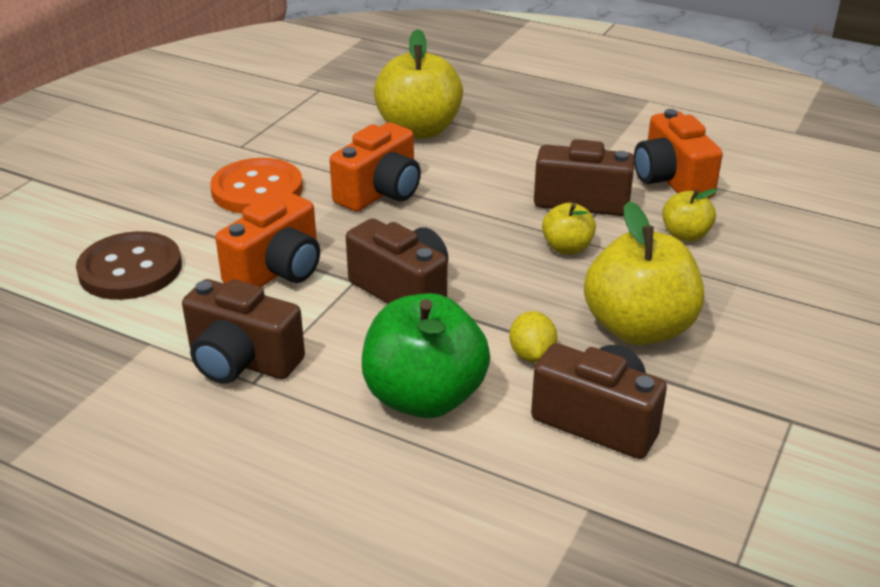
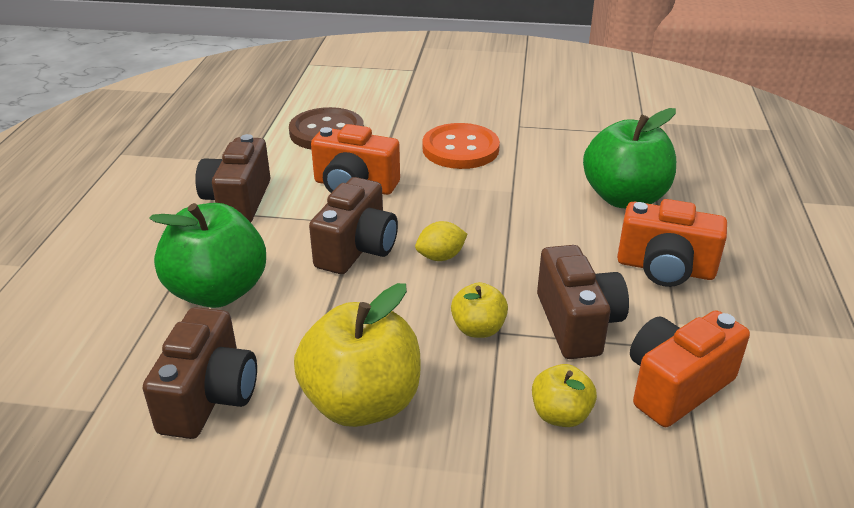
camera: 70 degrees right, 0 degrees up
orange camera [330,122,421,212] -> orange camera moved to [617,199,727,287]
yellow apple [374,29,463,139] -> green apple [583,108,676,208]
yellow lemon [509,311,557,362] -> yellow lemon moved to [415,221,467,261]

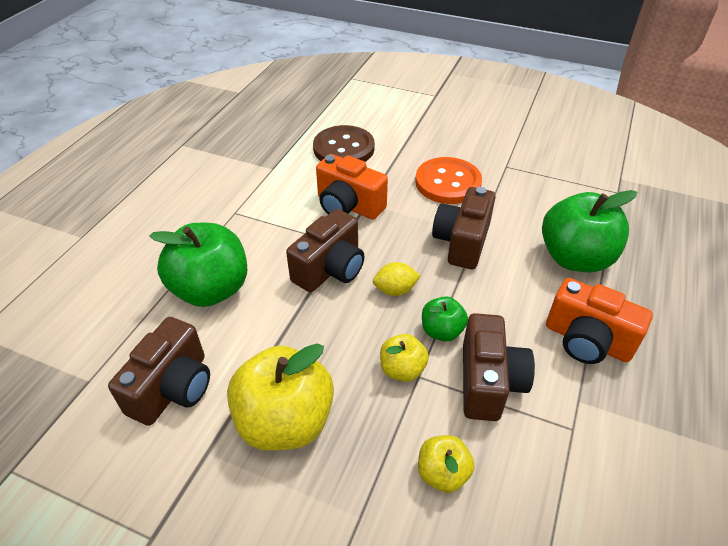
camera: 15 degrees right, 10 degrees up
brown camera [195,134,270,222] -> brown camera moved to [432,187,496,269]
orange camera [630,310,750,427] -> none
none -> green apple [422,296,468,341]

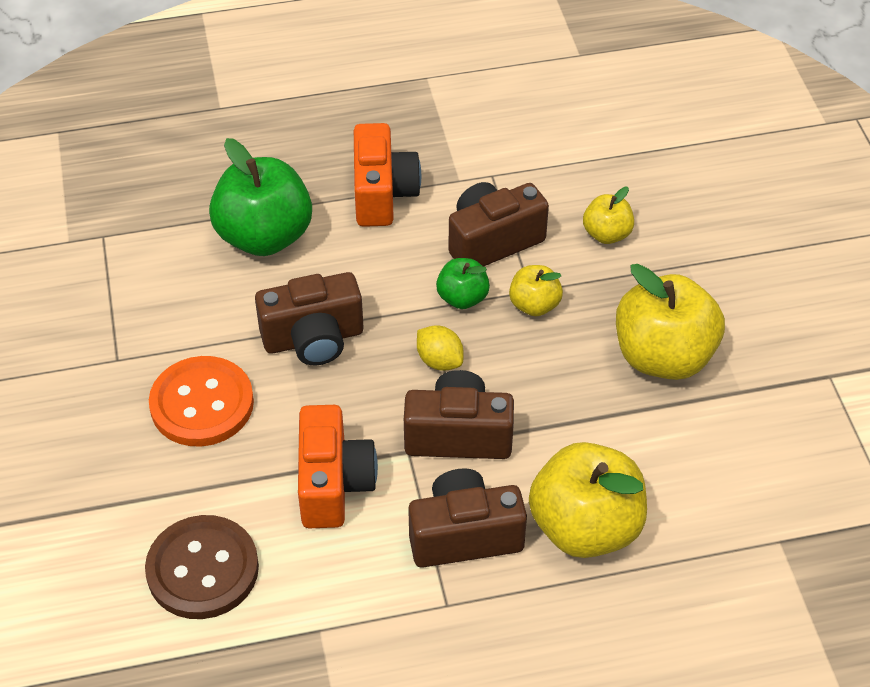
camera: 125 degrees left, 5 degrees up
brown camera [108,317,210,426] -> brown camera moved to [408,468,527,568]
green apple [149,223,247,307] -> yellow apple [529,442,647,558]

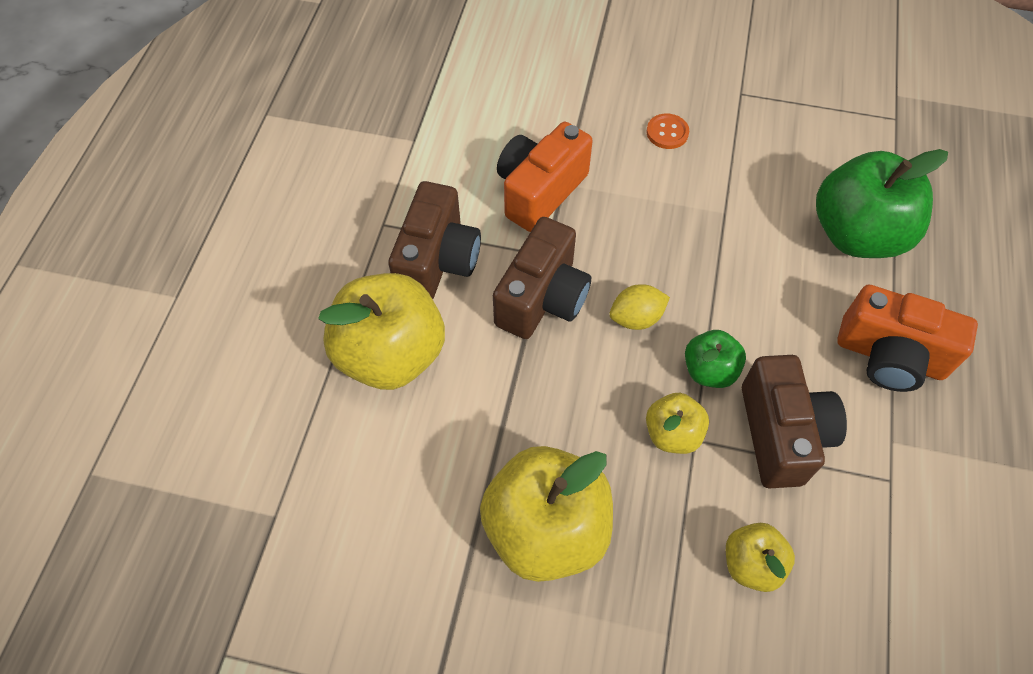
camera: 115 degrees right, 10 degrees up
brown button [145,515,259,619] -> none
orange button [149,356,254,447] -> orange button [647,113,689,149], size x0.46
brown camera [255,272,363,365] -> none
orange camera [298,405,378,528] -> orange camera turned 105 degrees clockwise [497,122,593,232]

